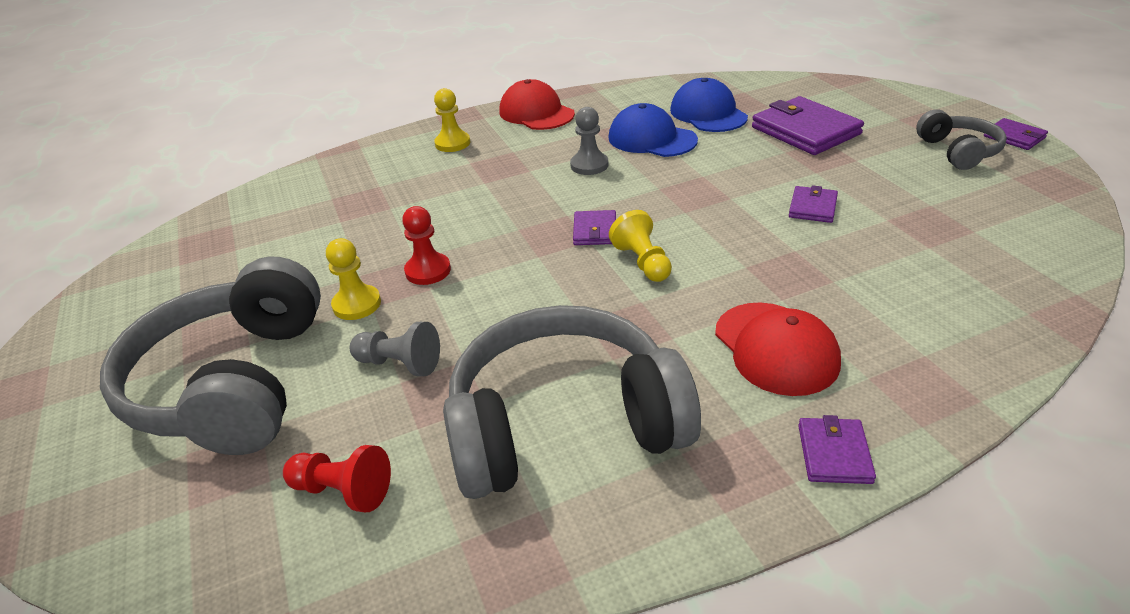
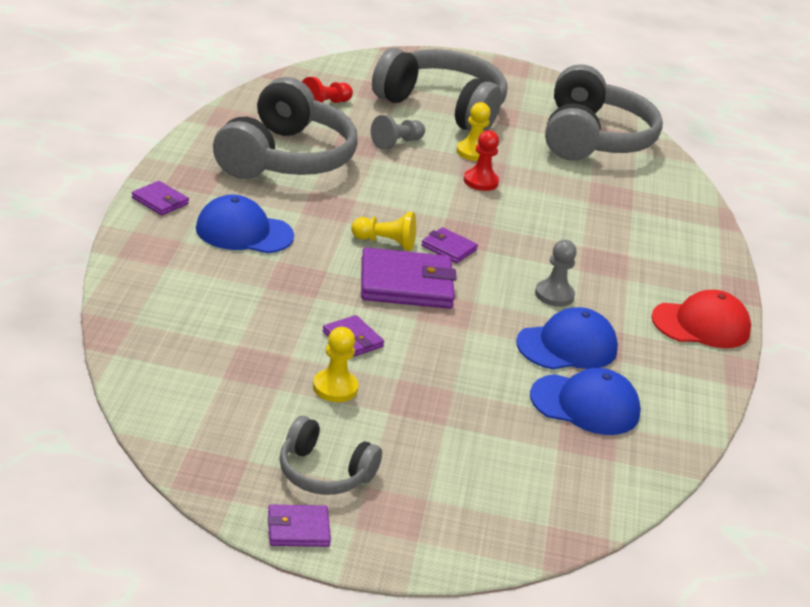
camera: 115 degrees right, 5 degrees down
yellow pawn [434,88,470,152] -> yellow pawn moved to [313,327,358,402]
red cap [715,302,841,396] -> blue cap [196,195,294,253]
purple wallet [752,96,864,155] -> purple wallet moved to [361,247,457,309]
none -> grey headphones [545,64,663,161]

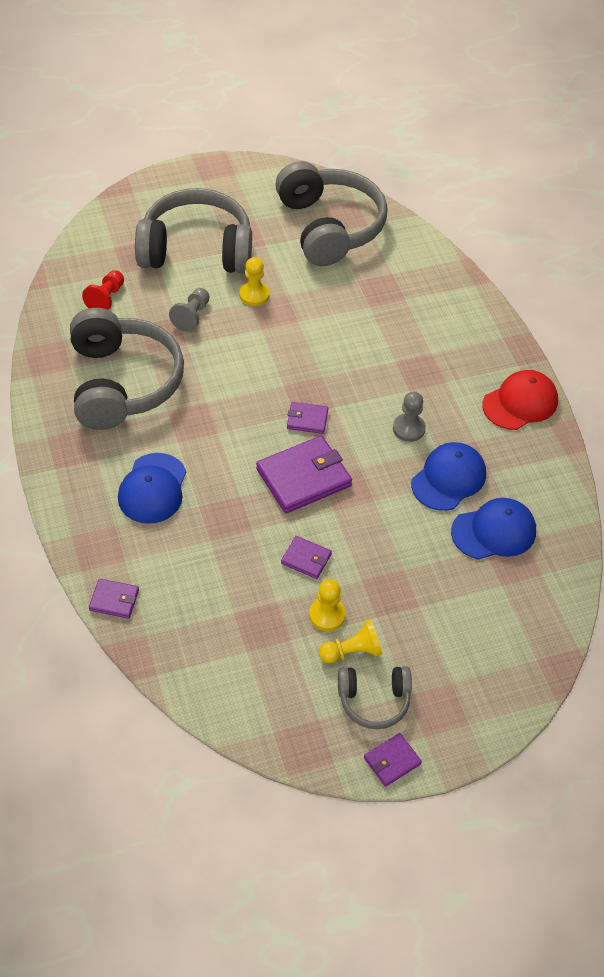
camera: 25 degrees left, 20 degrees up
purple wallet [132,181,189,215] -> purple wallet moved to [89,579,139,618]
blue cap [196,195,294,253] -> blue cap turned 60 degrees counterclockwise [118,453,186,524]
yellow pawn [351,212,416,251] -> yellow pawn moved to [319,619,382,663]
red pawn [464,130,499,191] -> none

